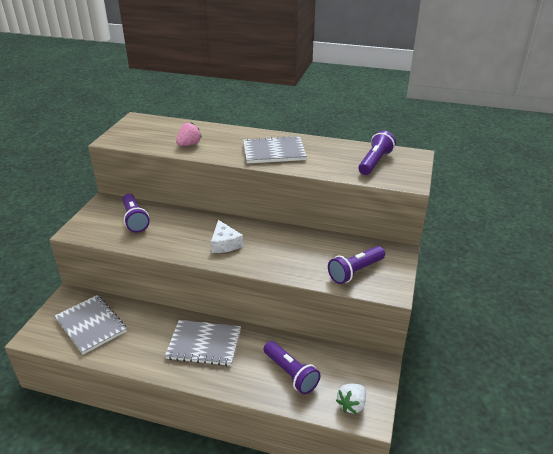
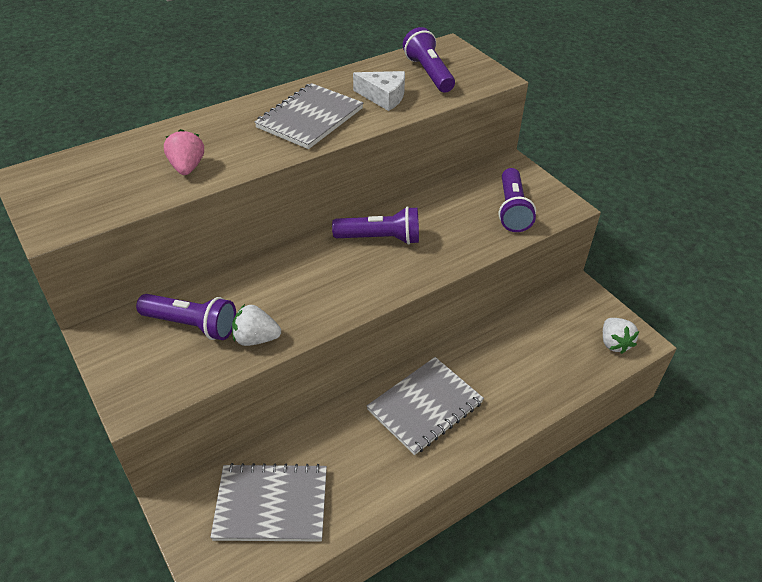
camera: 50 degrees left, 10 degrees up
white cheese [211,220,243,253] -> white cheese moved to [353,71,405,111]
purple flashlight [263,341,321,394] -> purple flashlight moved to [332,206,419,245]
none -> white strawberry [232,304,281,346]

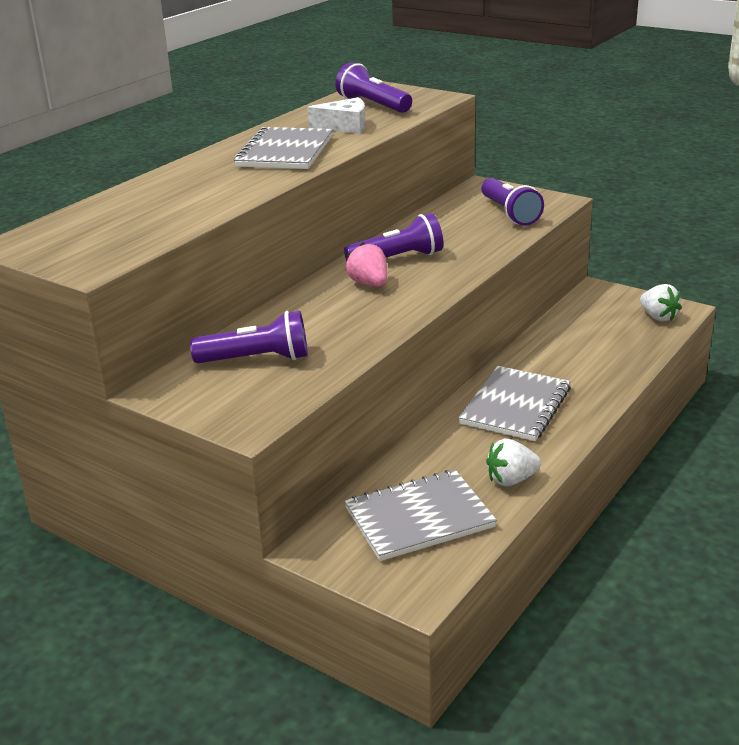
camera: 20 degrees left, 15 degrees down
pink strawberry [164,129,204,175] -> pink strawberry moved to [345,243,387,287]
white strawberry [232,304,281,346] -> white strawberry moved to [486,439,541,486]

